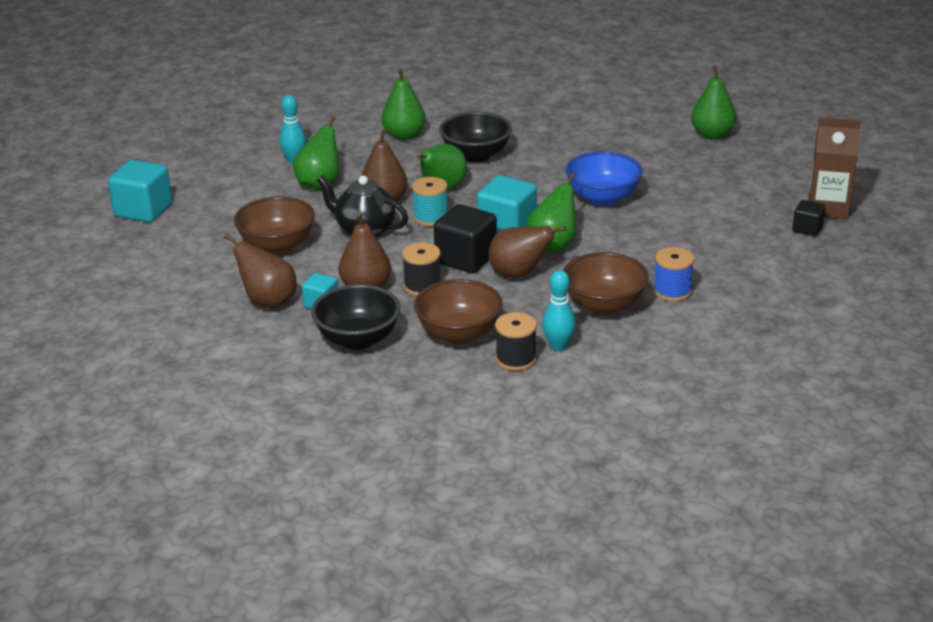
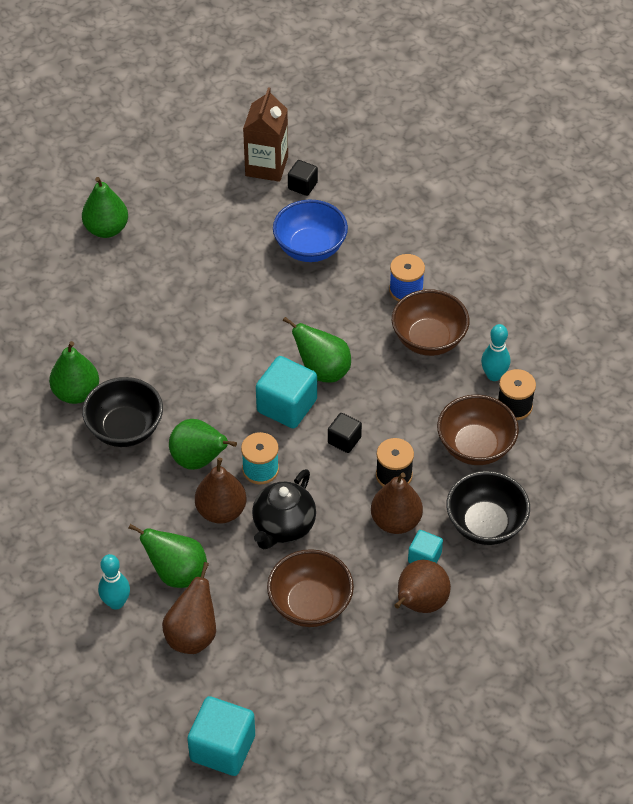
camera: 90 degrees left, 20 degrees up
green pear [382,68,426,140] -> green pear moved to [49,341,99,404]
black cube [434,204,497,273] -> black cube [328,413,362,453], size x0.55
brown pear [489,226,566,278] -> brown pear moved to [162,562,216,654]
blue bowl [566,152,643,206] -> blue bowl moved to [273,199,348,262]

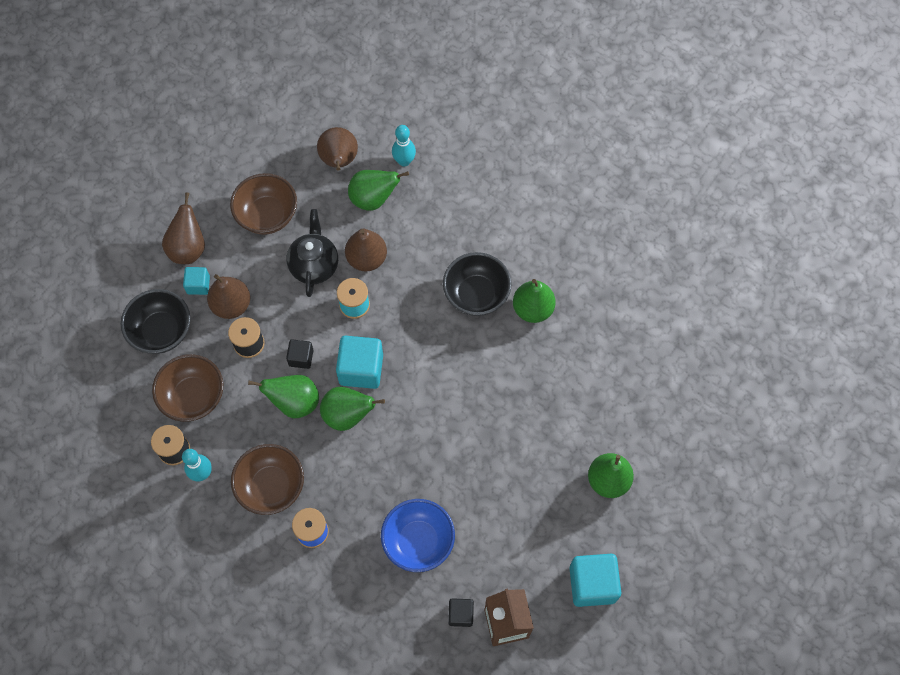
camera: 155 degrees right, 15 degrees up
green pear [169,419,237,470] -> green pear moved to [248,375,319,418]
turquoise cube [187,696,255,776] -> turquoise cube moved to [569,554,621,607]

